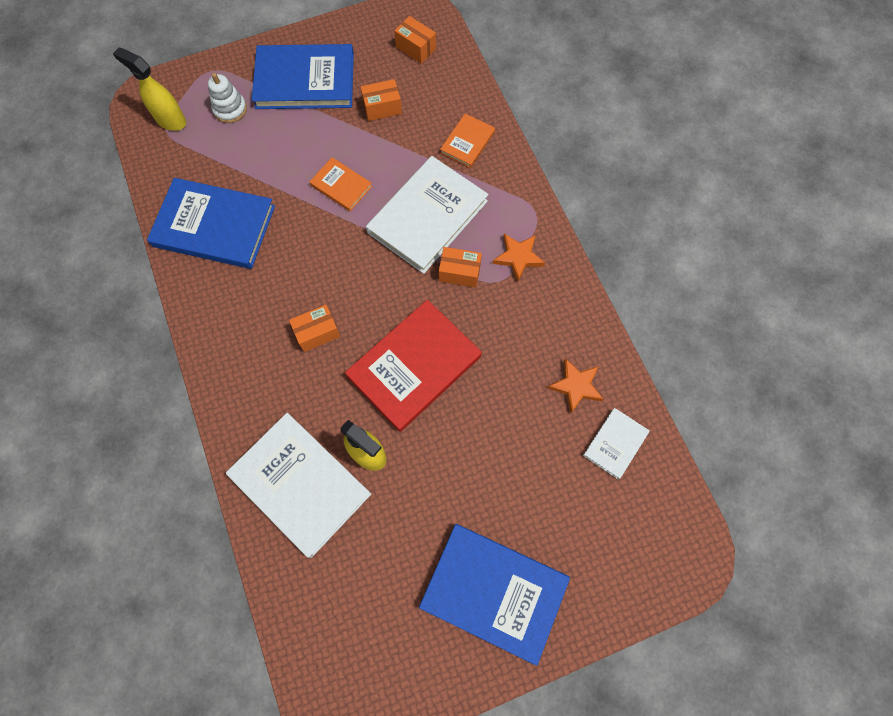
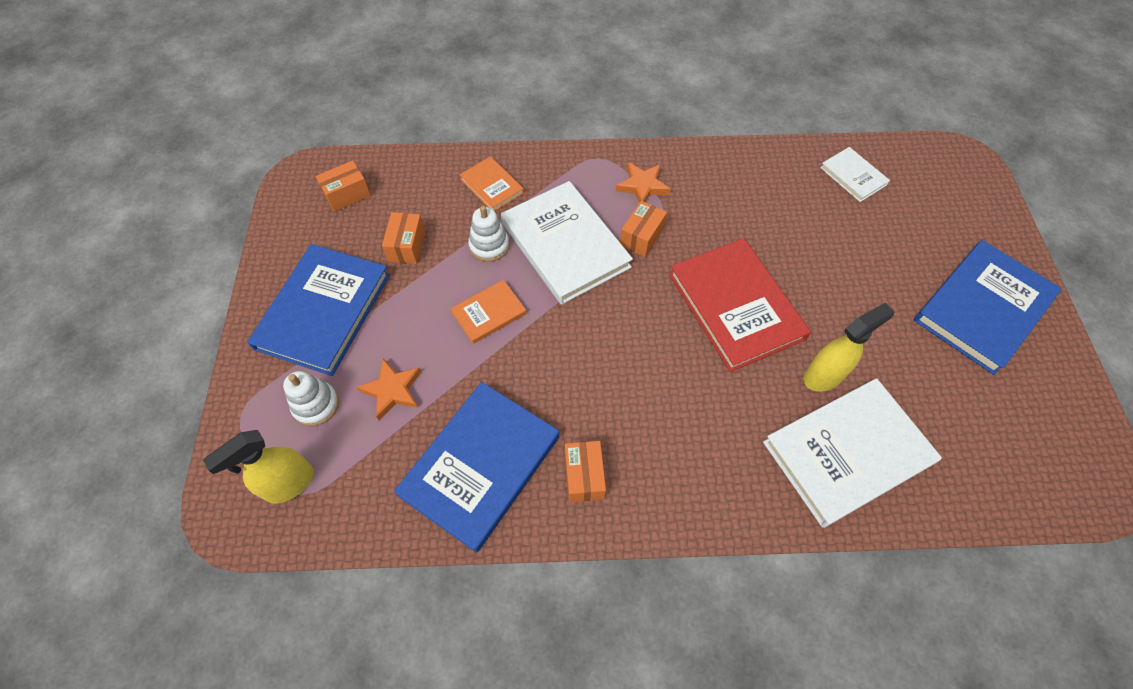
camera: 70 degrees left, 10 degrees down
orange box [289,305,341,352] -> orange box moved to [565,441,606,502]
orange star [548,358,603,413] -> orange star moved to [356,358,421,420]
none -> white stacking toy [468,206,509,262]

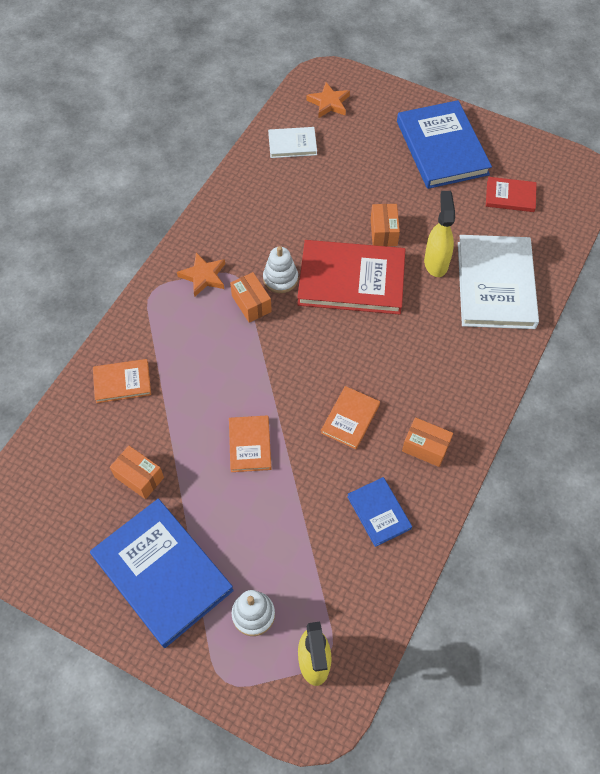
camera: 60 degrees left, 0 degrees up
orange box [315,160,371,212] -> orange box moved to [371,204,400,246]
orange star [356,358,421,420] -> orange star moved to [307,82,350,118]
blue book [394,382,559,553] -> blue book [347,477,412,547], size x0.50
white stacking toy [468,206,509,262] -> white stacking toy moved to [263,246,298,293]
white book [501,181,633,305] -> none
none -> orange book [321,386,380,449]
none -> red book [486,177,537,212]

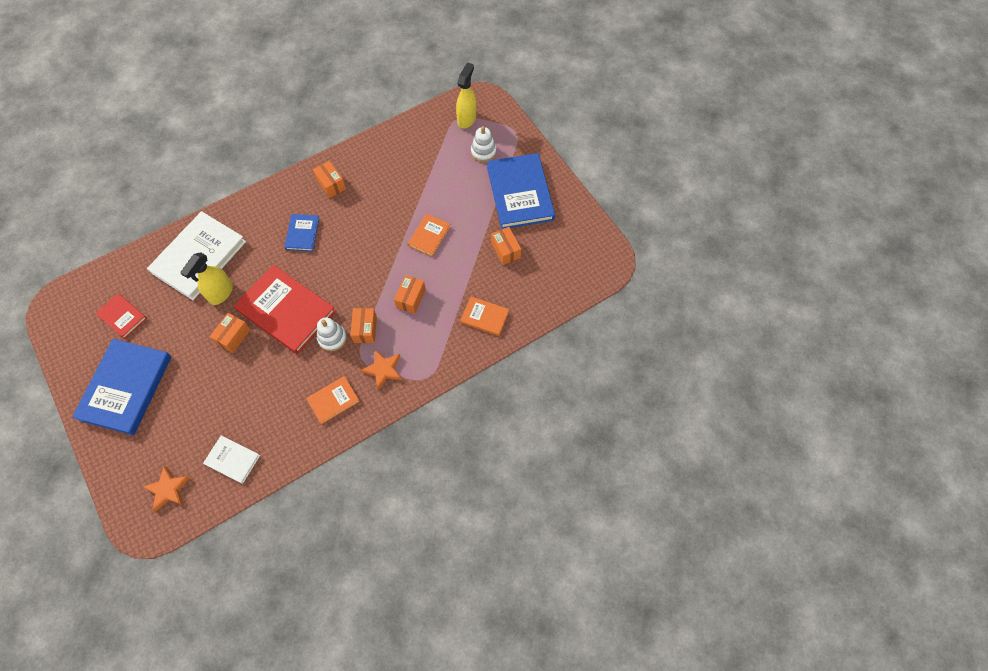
camera: 150 degrees left, 5 degrees up
orange book [321,386,380,449] -> orange book moved to [306,376,360,424]
blue book [347,477,412,547] -> blue book moved to [284,214,319,252]
none -> orange box [394,275,426,314]

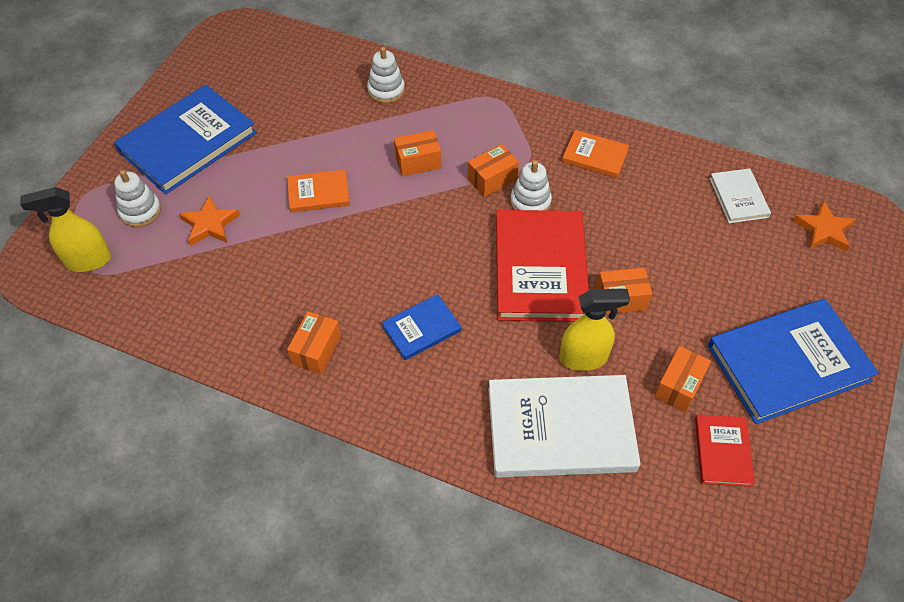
camera: 125 degrees left, 10 degrees down
orange star [361,350,402,390] -> orange star moved to [179,195,240,246]
orange book [460,297,509,336] -> white stacking toy [367,47,405,103]
orange box [491,227,521,265] -> orange box moved to [654,346,711,412]

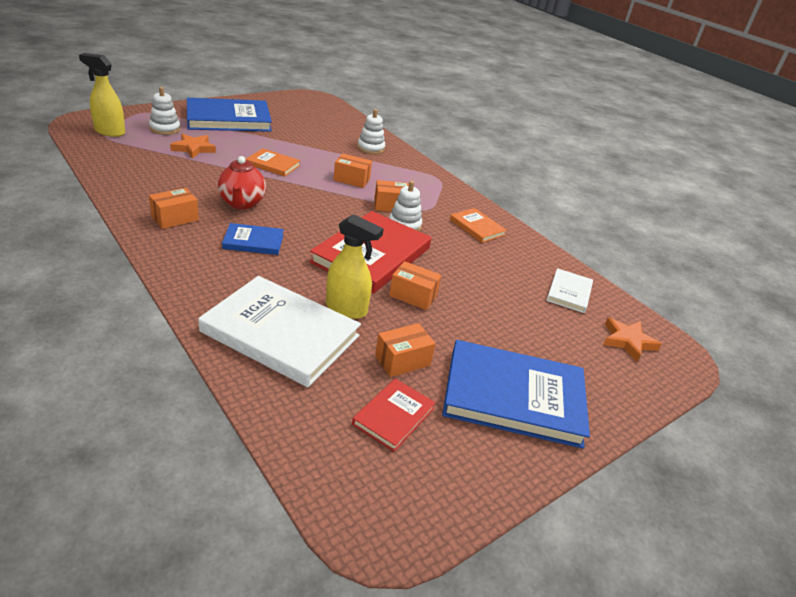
camera: 25 degrees right, 20 degrees down
none -> red teapot [217,156,266,209]

